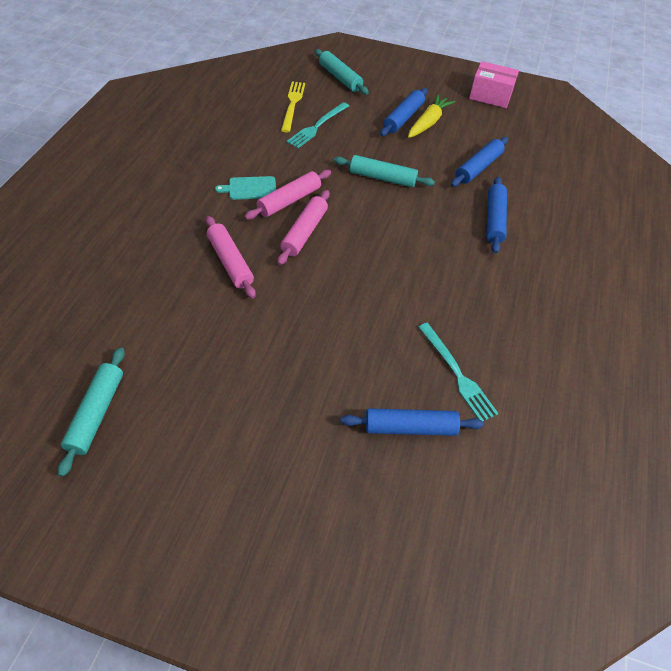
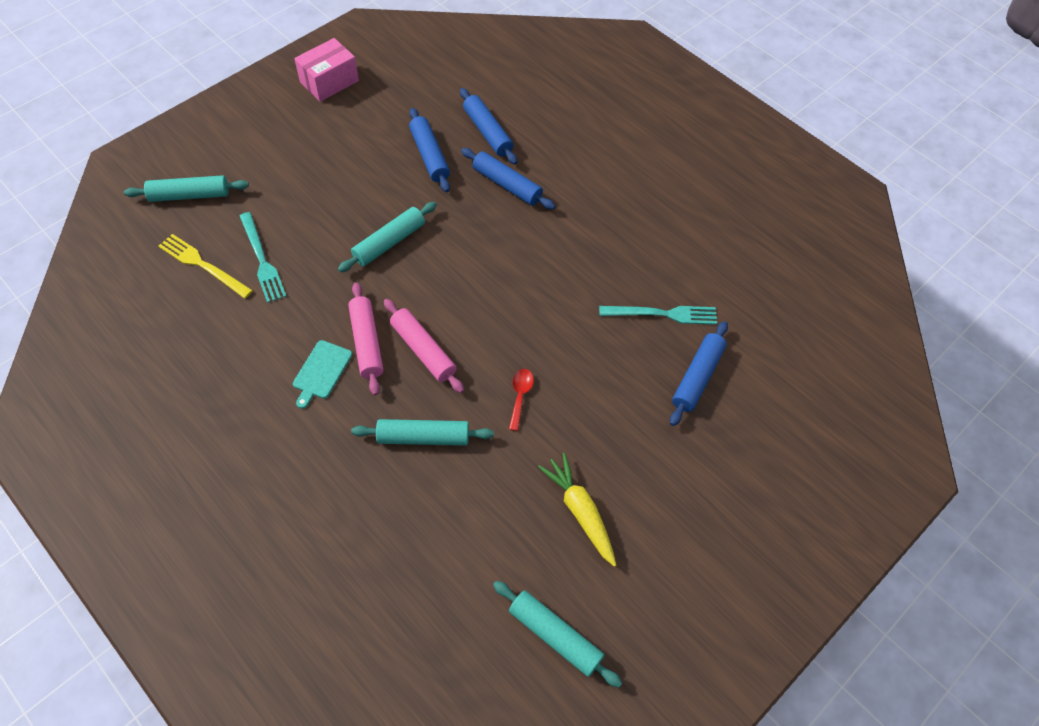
camera: 60 degrees left, 5 degrees up
pink rolling pin [206,216,256,299] -> turquoise rolling pin [351,419,494,446]
blue rolling pin [380,88,427,136] -> blue rolling pin moved to [460,88,517,165]
yellow carrot [408,95,455,138] -> yellow carrot moved to [538,453,616,567]
none -> red spoon [509,369,534,431]

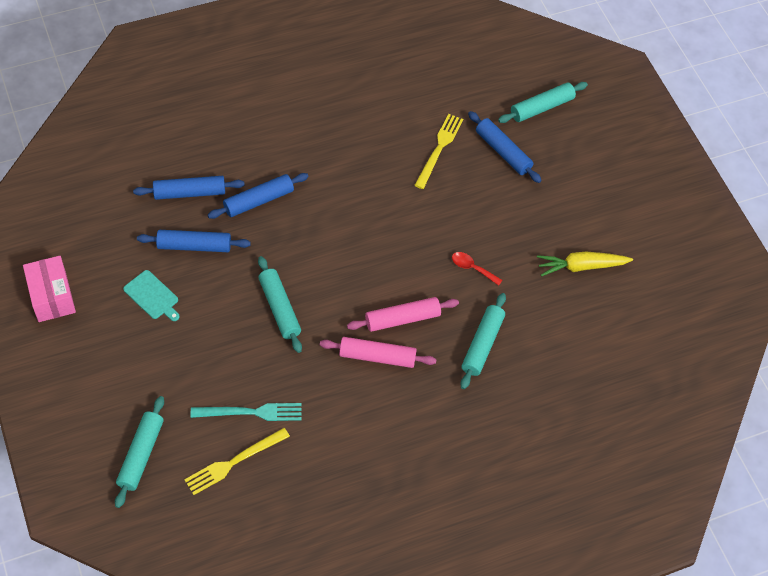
camera: 70 degrees left, 0 degrees up
turquoise cutting board [293,340,352,409] -> turquoise cutting board moved to [123,270,179,321]
turquoise rolling pin [493,581,622,688] -> turquoise rolling pin moved to [498,82,588,123]
turquoise fork [599,306,717,325] -> yellow fork [414,114,463,189]

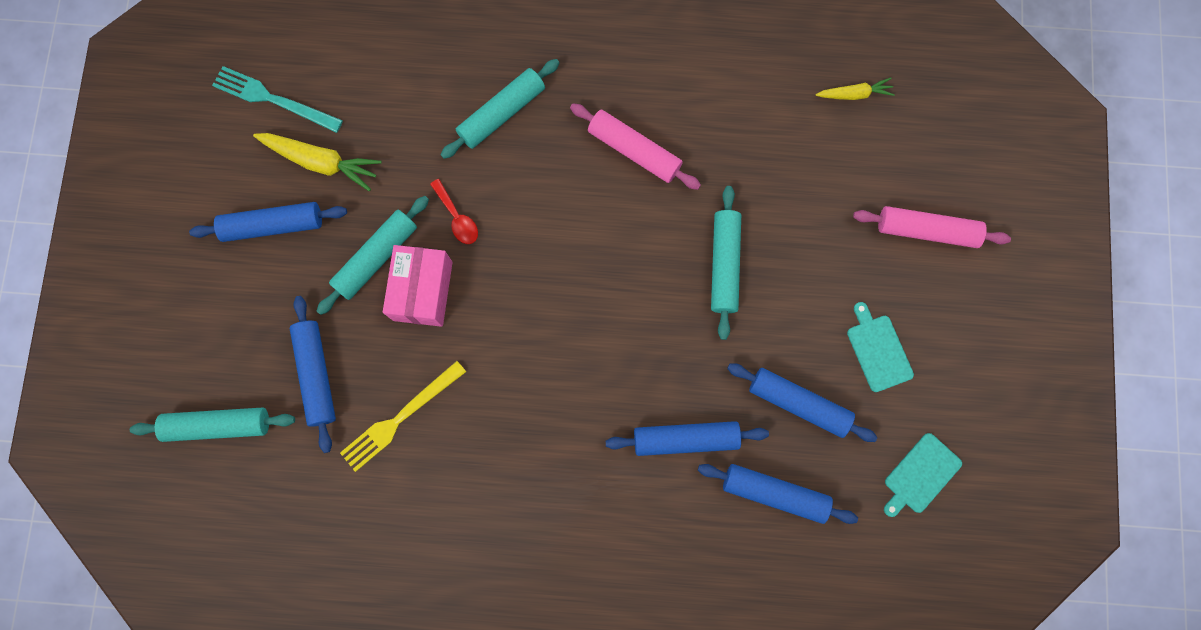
camera: 150 degrees left, 20 degrees up
pink box [23,256,76,322] -> pink box moved to [383,245,453,327]
turquoise rolling pin [115,396,164,508] -> turquoise rolling pin moved to [317,196,429,315]
yellow fork [184,428,290,495] -> yellow carrot [816,77,895,100]
turquoise fork [191,403,302,421] -> turquoise fork moved to [212,66,343,133]
pink rolling pin [347,297,459,332] -> pink rolling pin moved to [853,206,1011,248]
none -> blue rolling pin [189,202,347,242]
none -> turquoise cutting board [884,433,962,517]

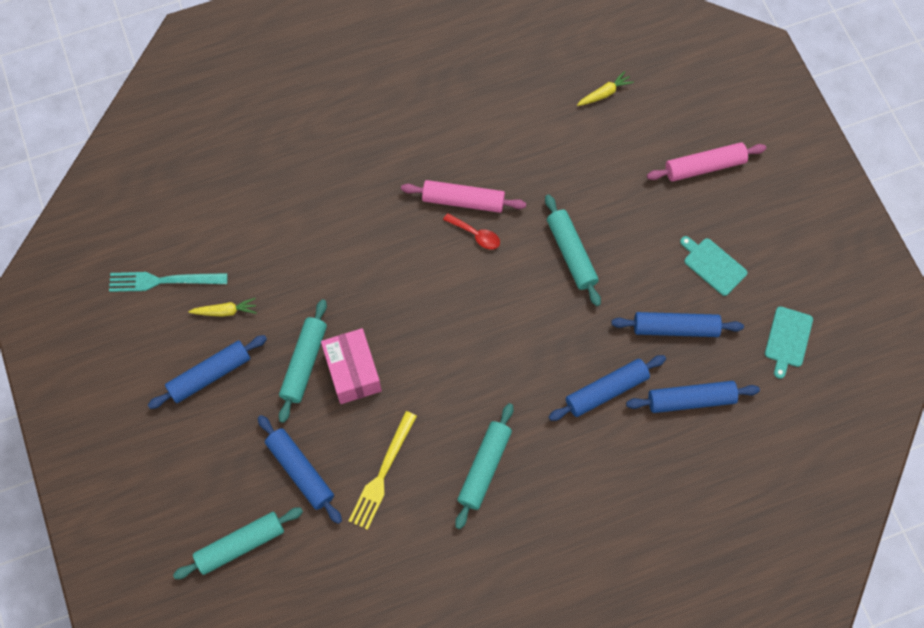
camera: 25 degrees left, 10 degrees down
yellow carrot [253,133,382,191] -> yellow carrot [188,298,257,317], size x0.60
red spoon [430,179,478,244] -> red spoon moved to [443,213,500,250]
turquoise rolling pin [441,59,560,159] -> turquoise rolling pin moved to [455,403,513,529]

